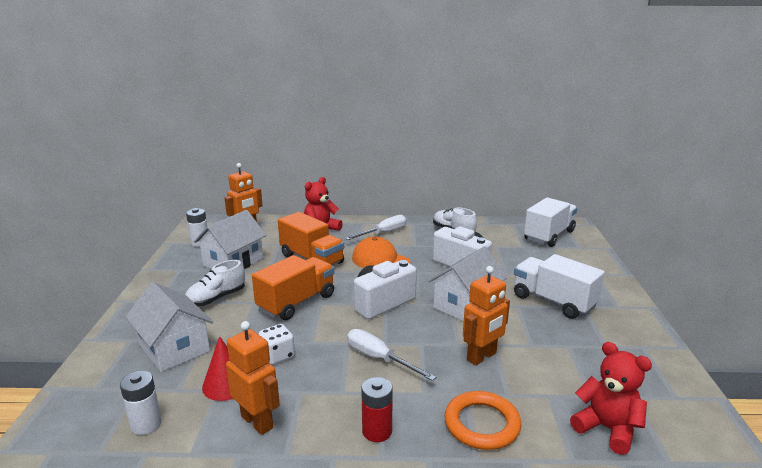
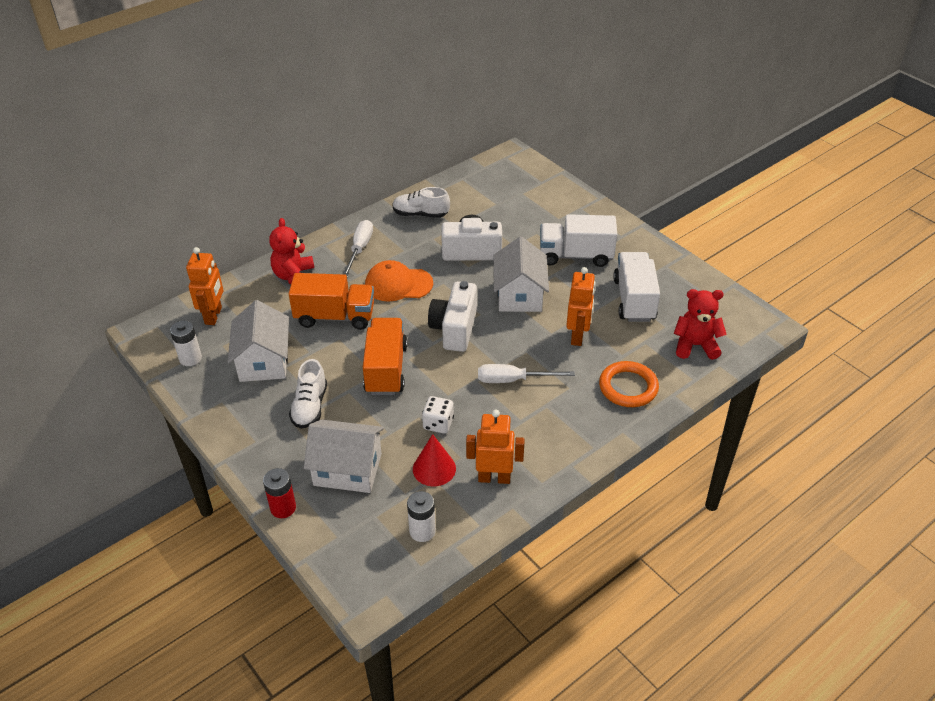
camera: 40 degrees left, 20 degrees up
red battery [361,377,393,442] -> red battery moved to [263,468,296,518]
white truck [524,197,577,247] -> white truck moved to [613,252,660,322]

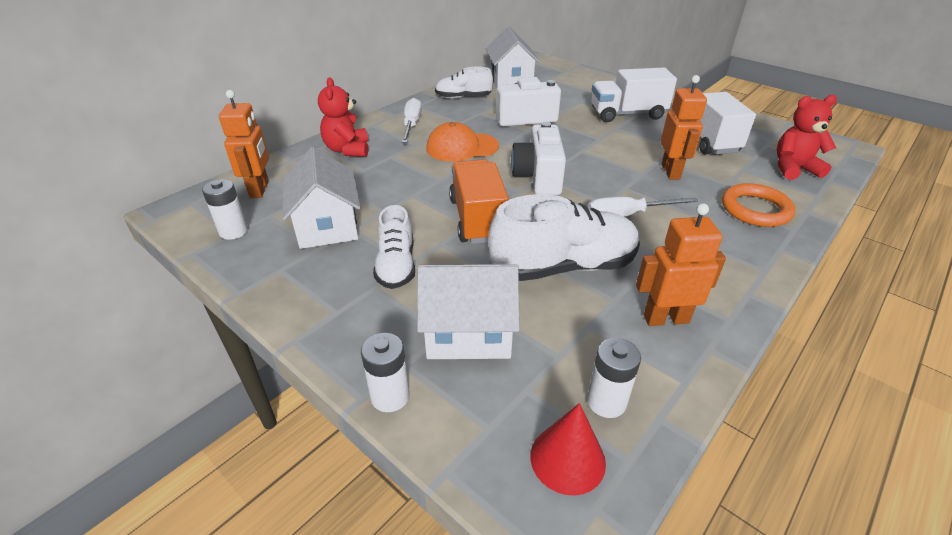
camera: 10 degrees left, 5 degrees down
red battery [263,468,296,518] -> white battery [361,333,410,412]
orange truck [289,273,374,330] -> none
red cone [413,434,456,486] -> red cone moved to [530,403,606,496]
white dice [422,396,454,434] -> white shoe [488,194,640,281]
white house [493,236,549,312] -> white house moved to [486,27,540,87]

